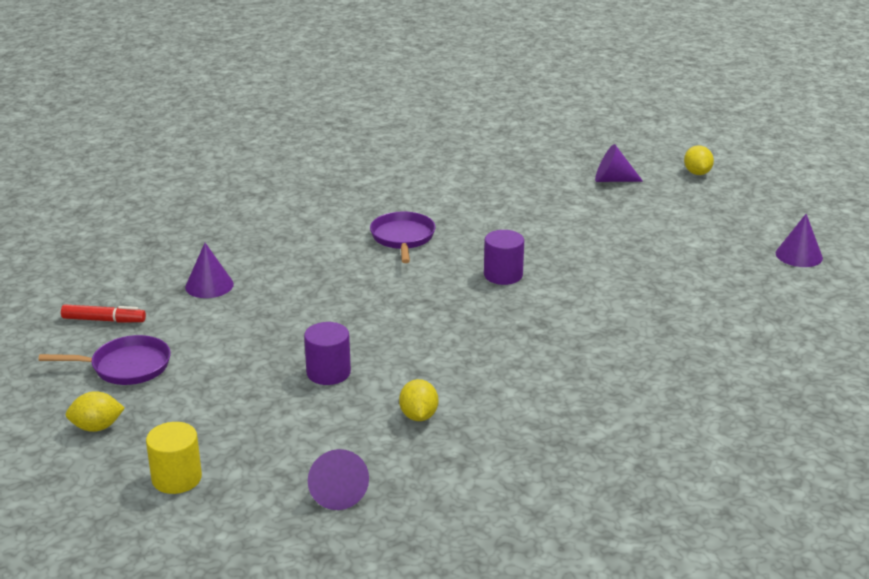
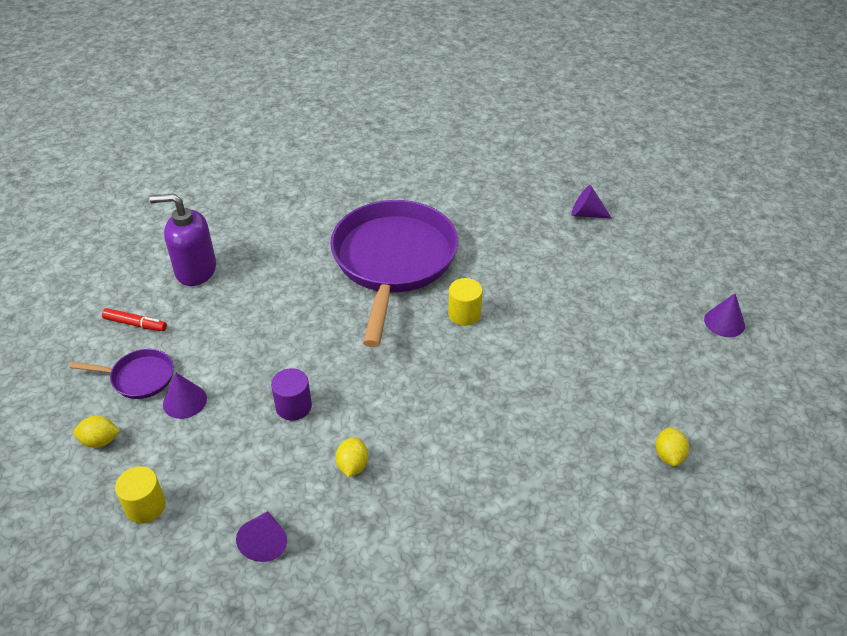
camera: 10 degrees right, 15 degrees up
purple cone [185,243,234,298] -> purple cone moved to [163,373,207,419]
purple pan [370,212,436,263] -> purple pan [330,200,458,347], size x2.34
purple cylinder [484,230,524,285] -> yellow cylinder [448,278,483,326]
yellow lemon [684,145,714,175] -> yellow lemon moved to [655,427,689,466]
none -> purple soap dispenser [149,194,216,286]

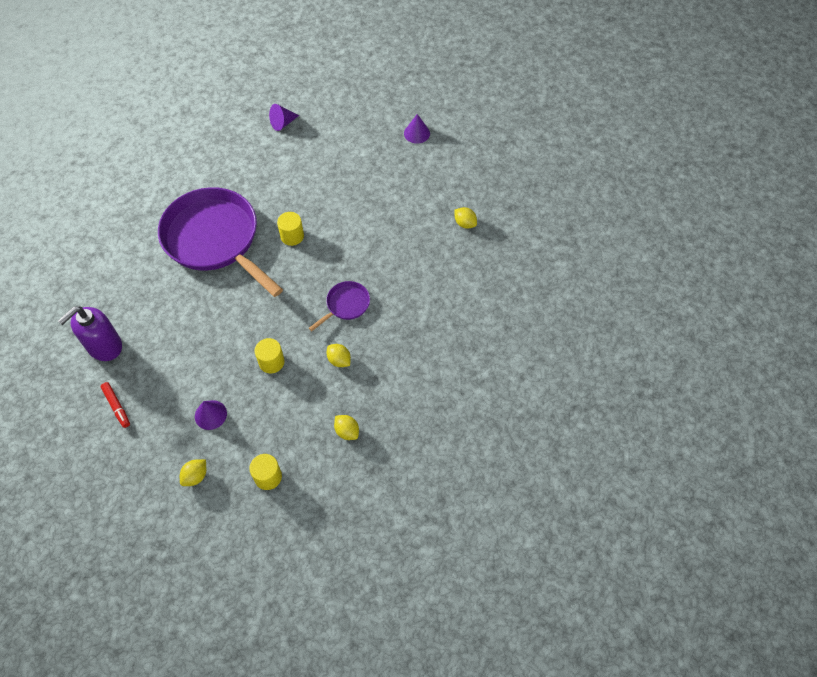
camera: 50 degrees left, 15 degrees up
purple pan [70,349,174,399] -> purple pan moved to [309,281,370,331]
red marker [102,308,167,331] -> red marker turned 90 degrees clockwise [101,382,130,428]
purple cone [236,511,287,562] -> yellow lemon [334,415,359,440]
purple cylinder [271,368,312,421] -> yellow cylinder [255,338,285,373]

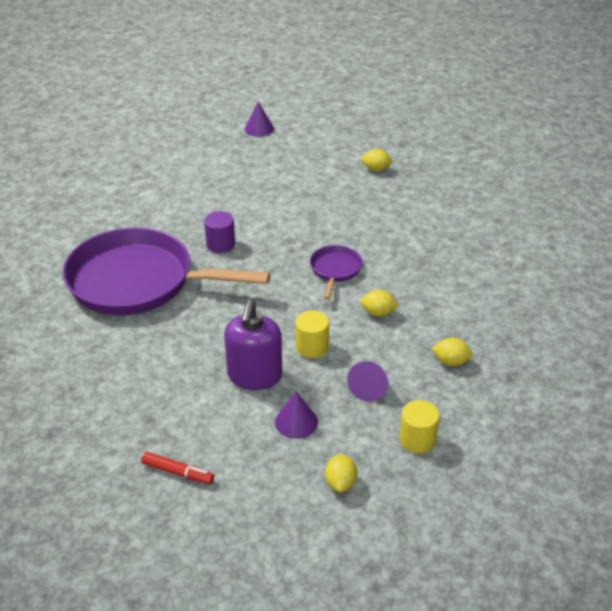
camera: 35 degrees left, 20 degrees down
purple soap dispenser [58,306,122,361] -> purple soap dispenser moved to [224,299,282,390]
purple cone [269,104,299,131] -> purple cone moved to [347,361,388,402]
yellow cylinder [277,212,304,246] -> purple cylinder [204,211,235,253]

